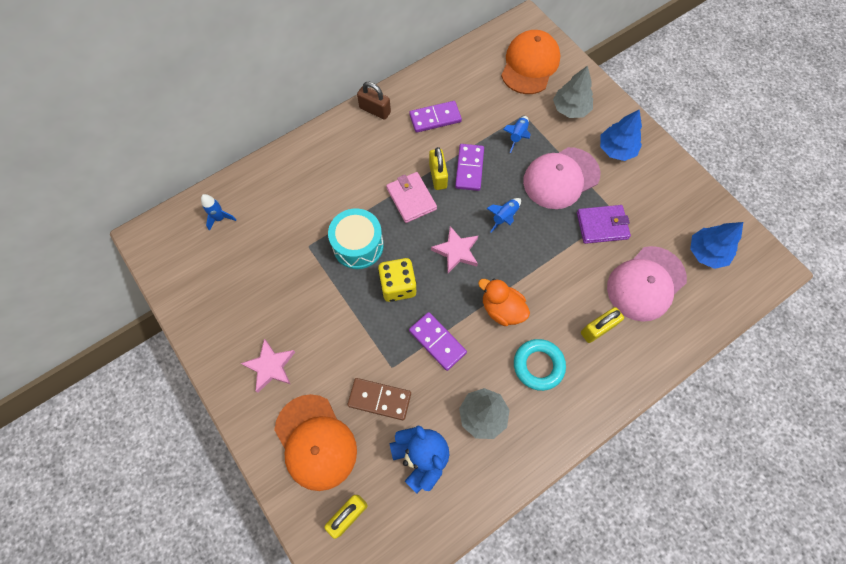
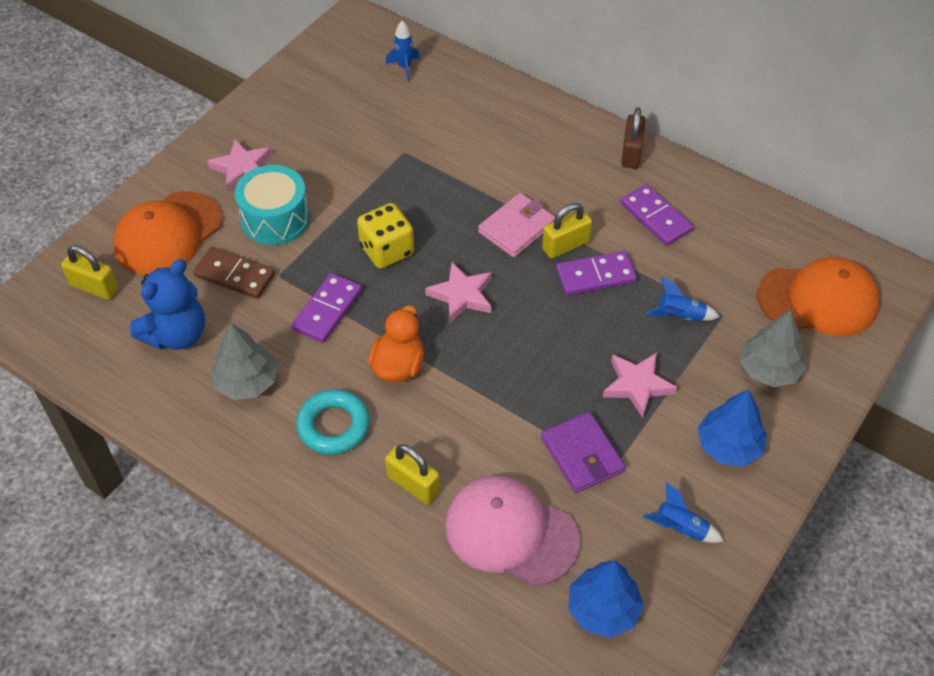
camera: 70 degrees right, 15 degrees down
turquoise drum [328,208,384,269] -> turquoise drum moved to [235,165,310,245]
brown domino [347,378,411,420] -> brown domino turned 60 degrees counterclockwise [193,247,275,299]
blue rocket [486,198,521,233] -> blue rocket moved to [643,482,724,543]
pink cap [523,147,600,209] -> pink star [603,353,677,418]

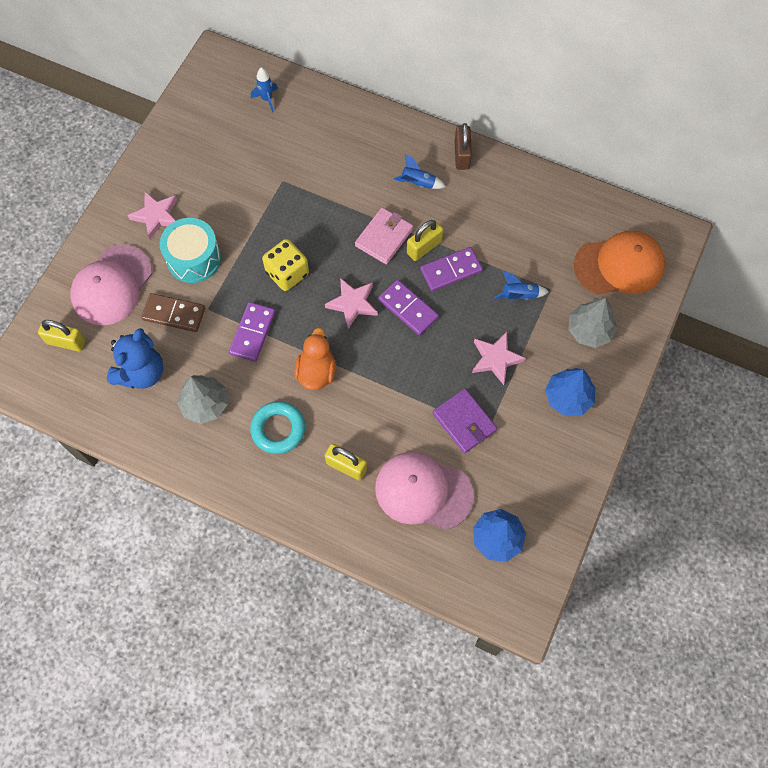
camera: 10 degrees left, 15 degrees up
orange cap [113,191,222,275] -> pink cap [70,244,152,325]
purple domino [621,184,693,246] -> purple domino moved to [378,280,439,335]
blue rocket [643,482,724,543] -> blue rocket moved to [393,154,446,189]

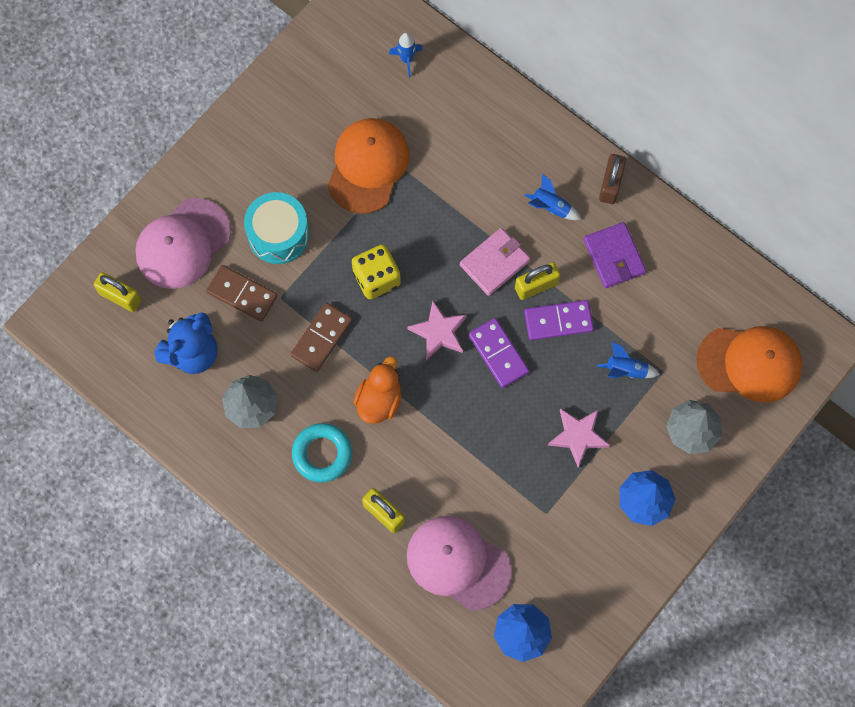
camera: 15 degrees right, 5 degrees up
pink star [128,192,177,239] -> none
purple domino [229,302,276,362] -> brown domino [291,302,352,372]
purple wallet [433,389,497,453] -> purple wallet moved to [584,222,646,288]
none -> orange cap [327,118,409,214]

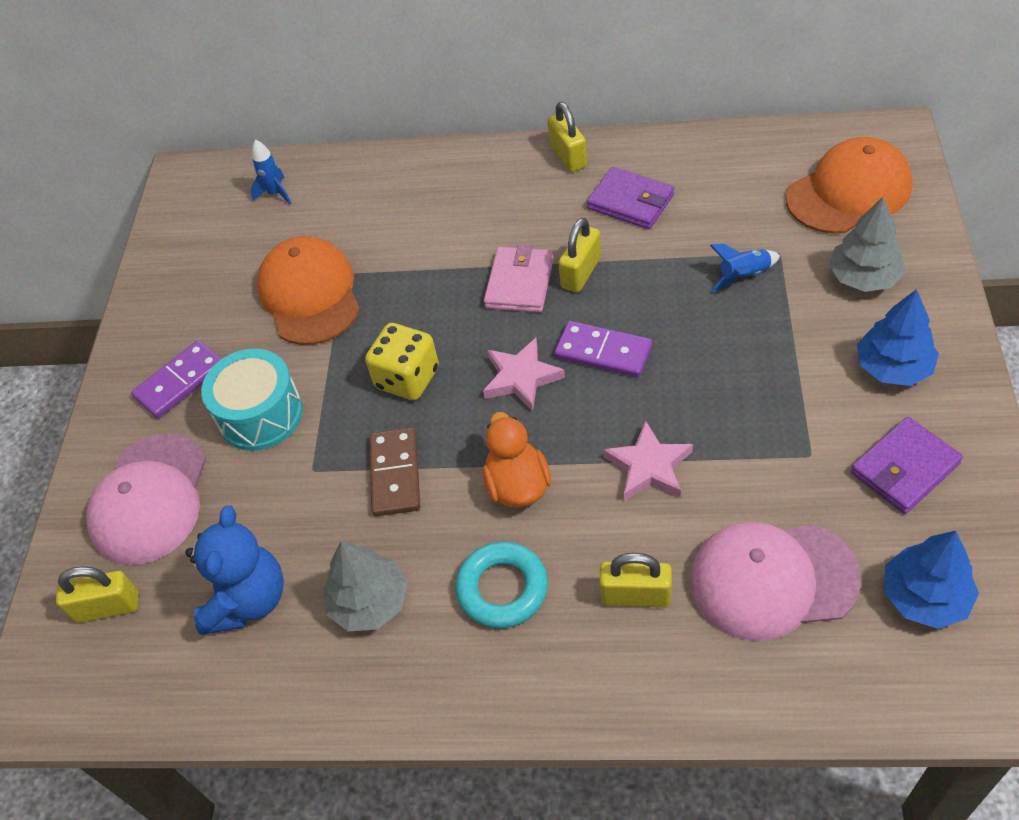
camera: 30 degrees left, 20 degrees down
brown domino [206,265,278,322] -> none
blue rocket [524,174,581,220] -> none
purple domino [524,300,594,341] -> purple domino moved to [131,340,222,418]
pink star [548,408,610,468] -> pink star moved to [603,420,693,501]
brown padlock [599,154,626,204] -> yellow padlock [547,102,587,172]
none -> purple wallet [851,417,963,514]

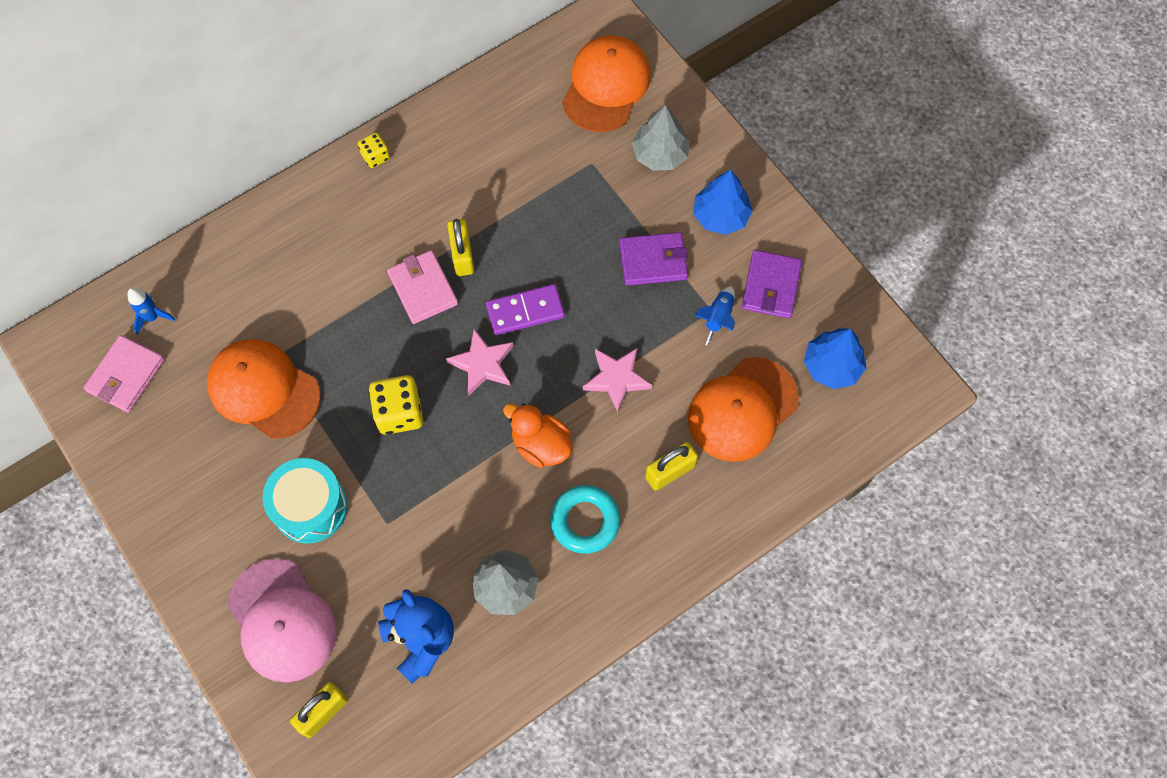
camera: 45 degrees left, 15 degrees up
purple domino [131,340,222,418] -> none
brown domino [369,427,420,516] -> none
yellow padlock [547,102,587,172] -> yellow dice [358,132,390,168]
purple wallet [587,167,674,229] -> purple wallet moved to [619,232,688,286]
pink cap [690,522,861,641] -> orange cap [688,357,799,462]
blue rocket [710,244,780,292] -> blue rocket moved to [694,286,735,345]
none -> pink wallet [84,335,164,412]

